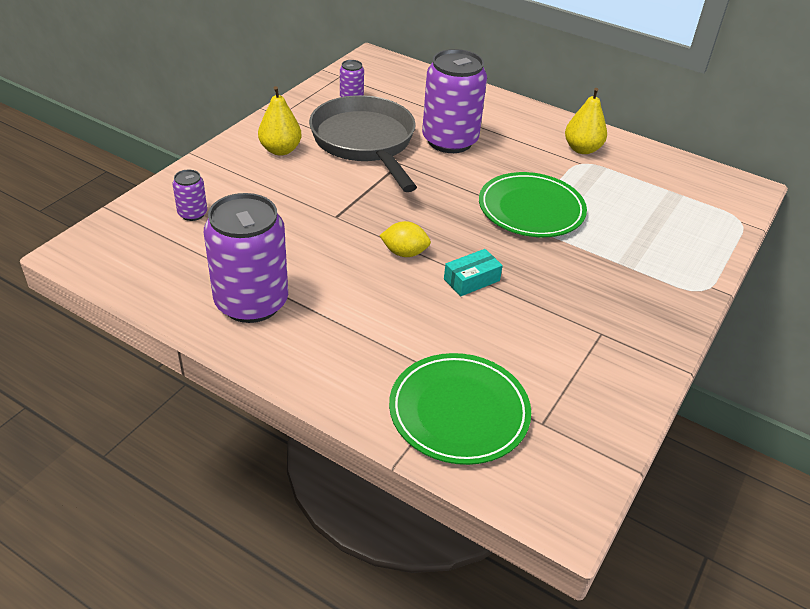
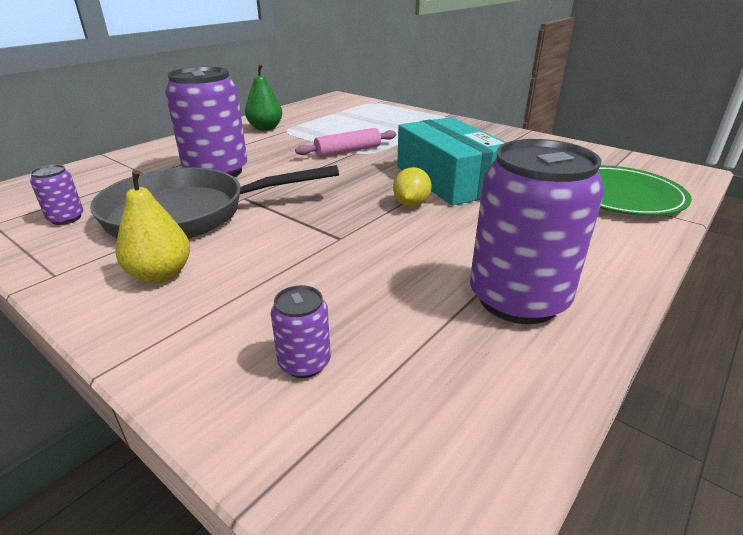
camera: 80 degrees left, 10 degrees down
turquoise box [444,249,503,296] -> turquoise box [397,117,507,206], size x2.34
green plate [479,172,587,237] -> pink rolling pin [295,128,396,157]
yellow pear [565,88,607,154] -> green pear [245,64,282,131]

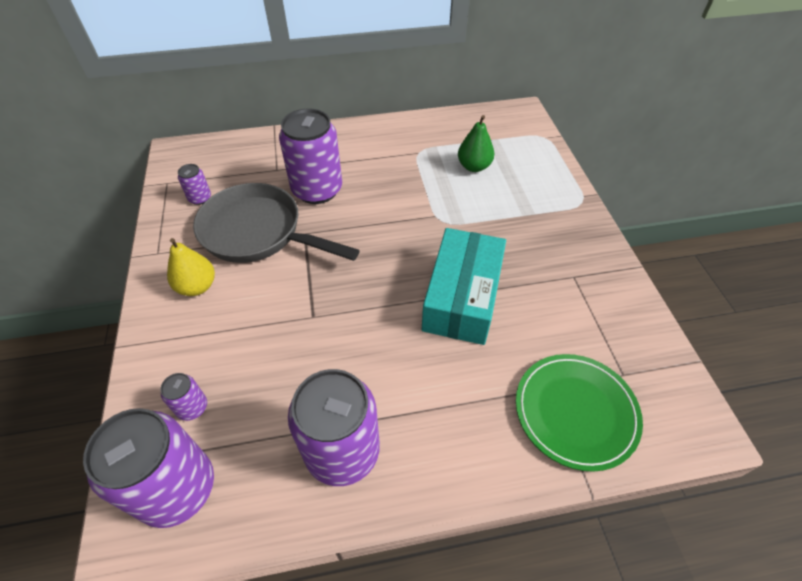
camera: 40 degrees right, 20 degrees up
green pear [245,64,282,131] -> green pear moved to [458,115,495,172]
pink rolling pin [295,128,396,157] -> none
yellow lemon [393,167,432,207] -> none
none -> purple can [83,408,214,528]

